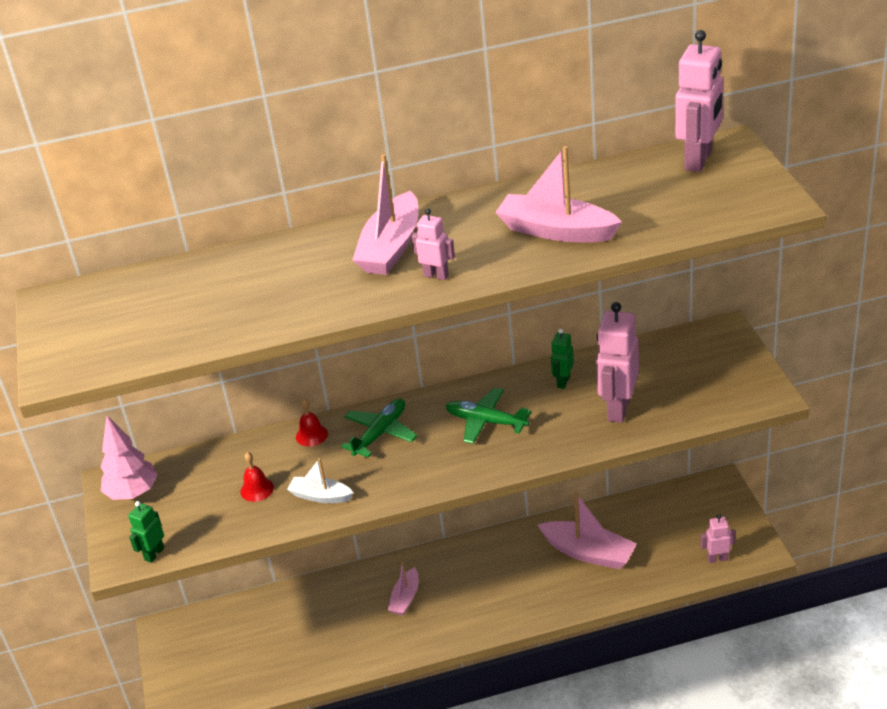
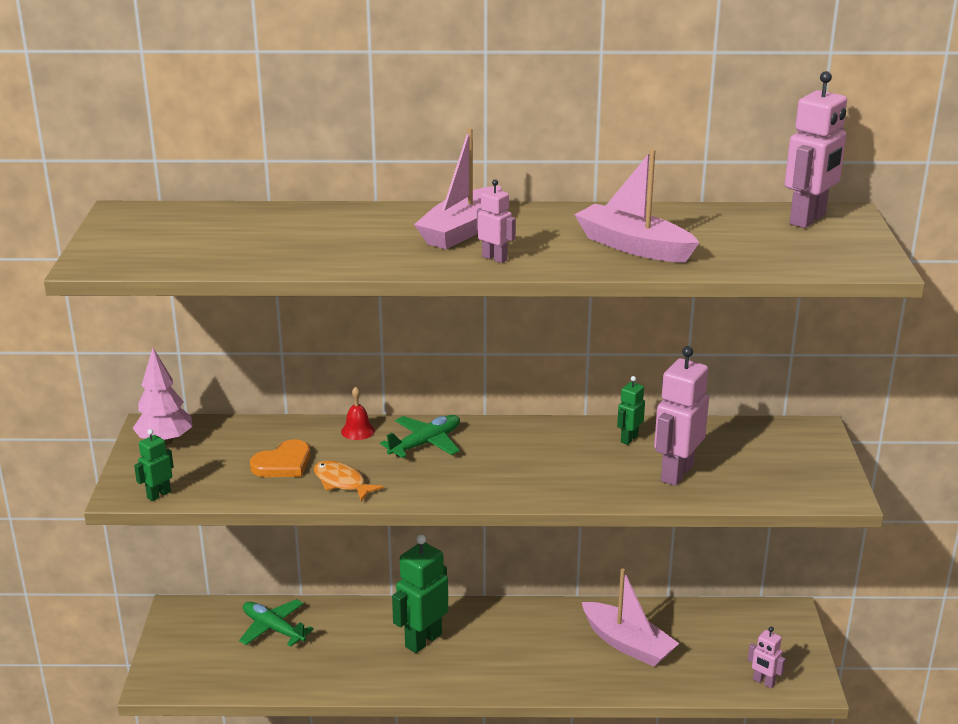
camera: 10 degrees right, 10 degrees down
red bell [241,452,274,502] -> orange heart [250,439,310,477]
white boat [287,458,353,503] -> orange fish [314,460,384,501]
pink boat [388,561,419,615] -> green robot [392,534,448,653]
green plane [446,388,531,444] -> green plane moved to [239,599,314,646]
pink robot [701,514,735,563] -> pink robot turned 150 degrees counterclockwise [748,627,785,688]

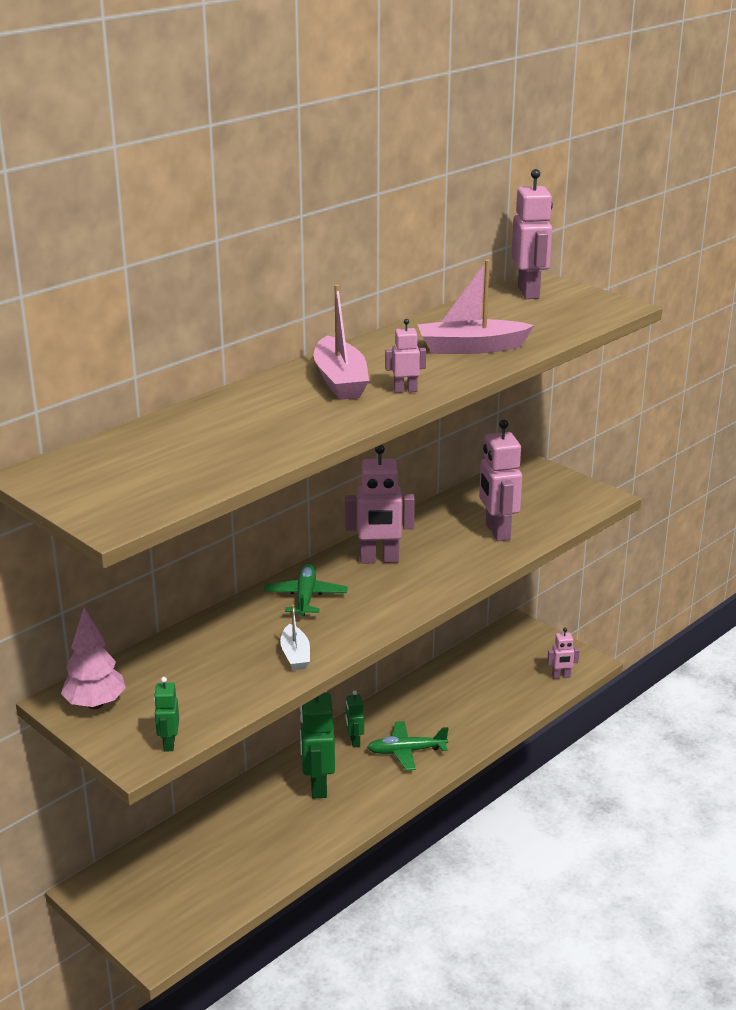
camera: 45 degrees left, 0 degrees up
green plane [239,599,314,646] -> green plane moved to [367,721,449,771]
orange heart [250,439,310,477] -> none
orange fish [314,460,384,501] -> white boat [280,604,310,670]
red bell [341,386,375,440] -> none
pink boat [582,569,679,667] -> none
green robot [617,376,645,445] -> green robot moved to [346,690,364,748]
none -> pink robot [345,445,415,564]

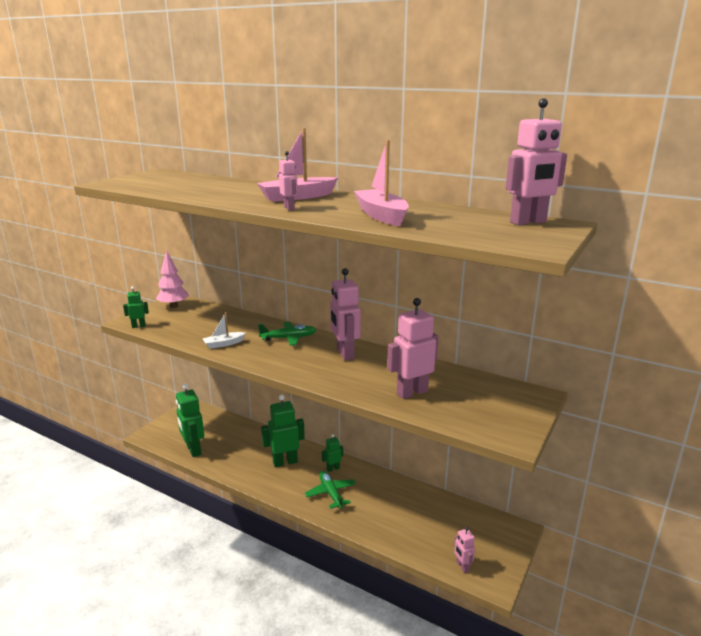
camera: 75 degrees right, 5 degrees down
none -> green robot [176,384,204,457]

